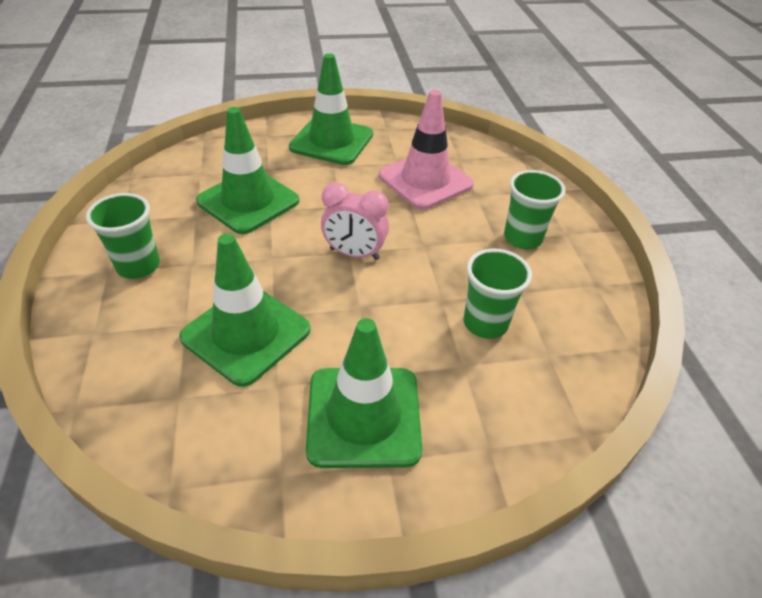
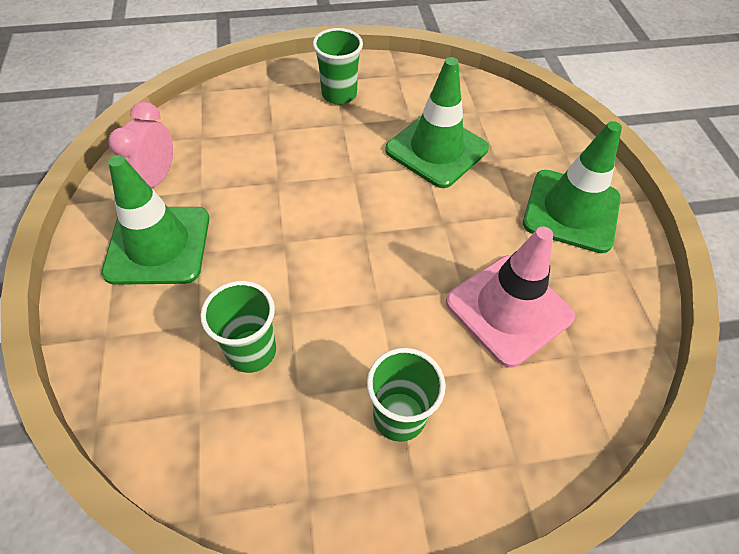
camera: 90 degrees right, 10 degrees up
green traffic cone [179,234,311,387] -> none
pink clock [321,183,389,260] -> pink clock moved to [109,102,173,187]

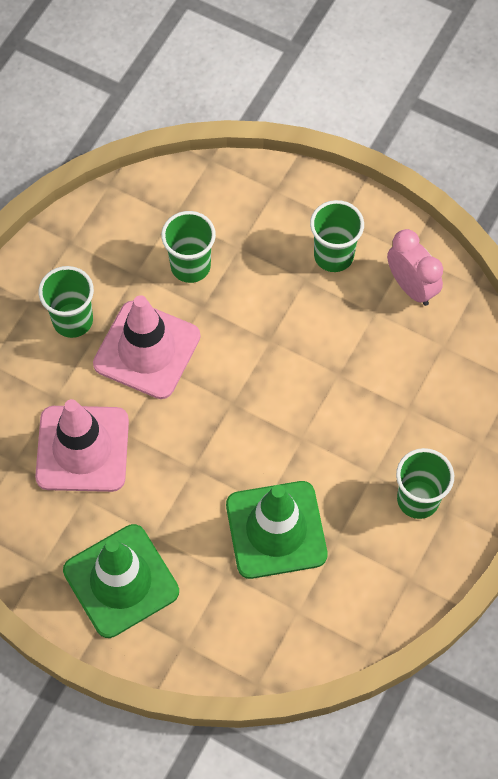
camera: 130 degrees right, 10 degrees up
green traffic cone [102,155,209,285] -> green cup [310,200,364,272]
none -> pink traffic cone [93,295,201,399]

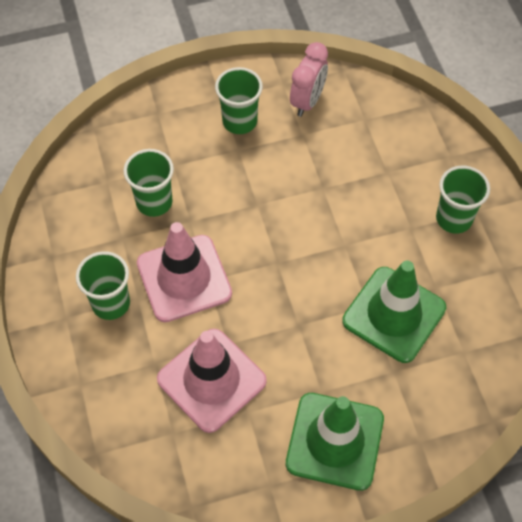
camera: 45 degrees left, 5 degrees down
pink clock [387,229,443,306] -> pink clock turned 105 degrees clockwise [290,42,328,117]

